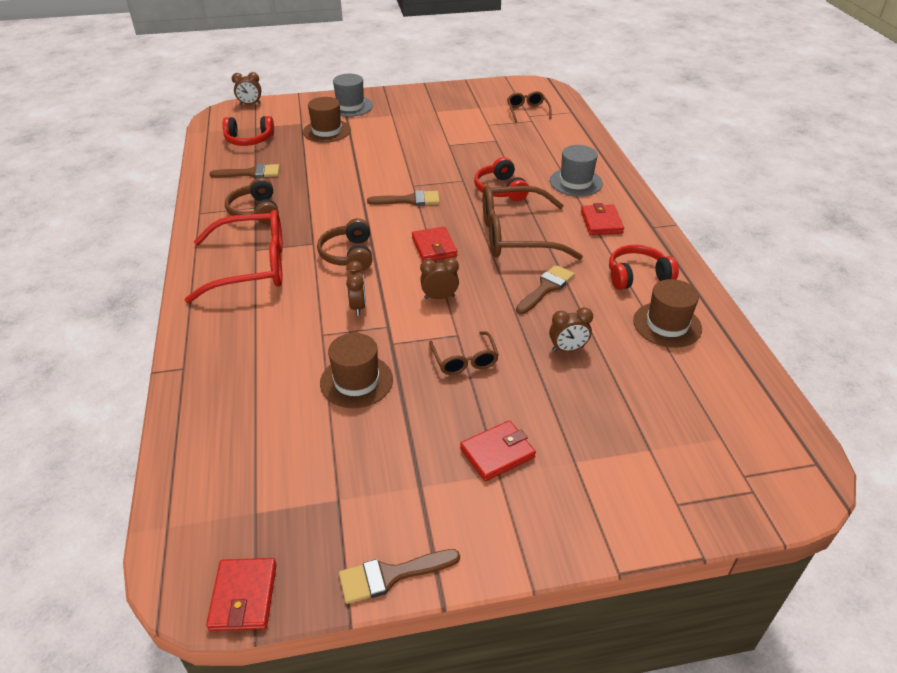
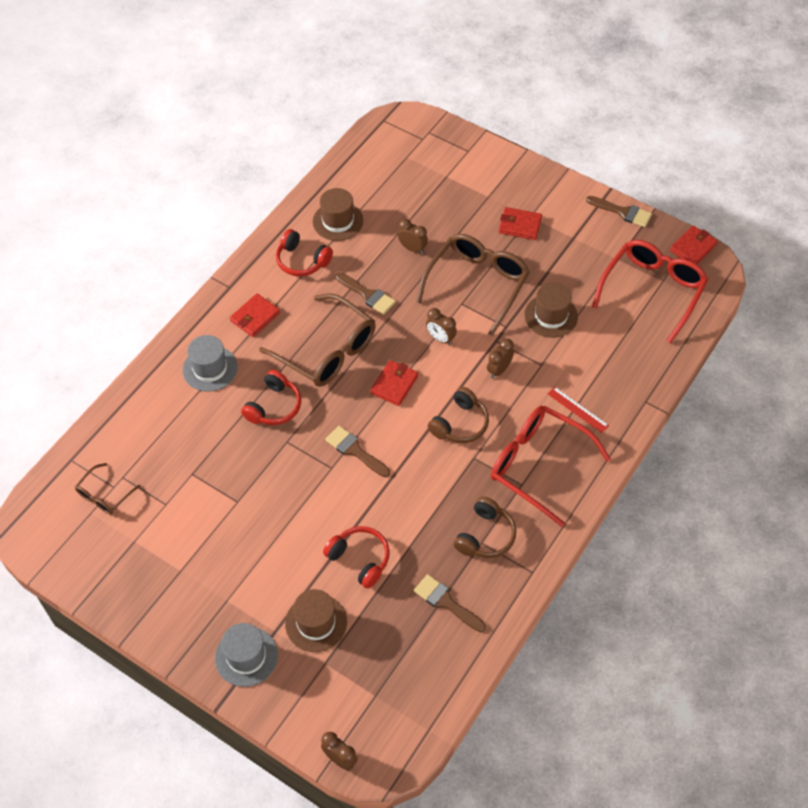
camera: 135 degrees left, 15 degrees up
red headphones [223,116,274,146] -> red headphones moved to [323,526,390,589]
brown glasses [429,331,499,375] -> brown glasses [416,234,530,336], size x2.01
brown brush [516,265,575,314] -> brown brush turned 135 degrees counterclockwise [335,272,396,314]
none -> red ruler [548,387,609,433]
none -> red glasses [592,240,708,343]

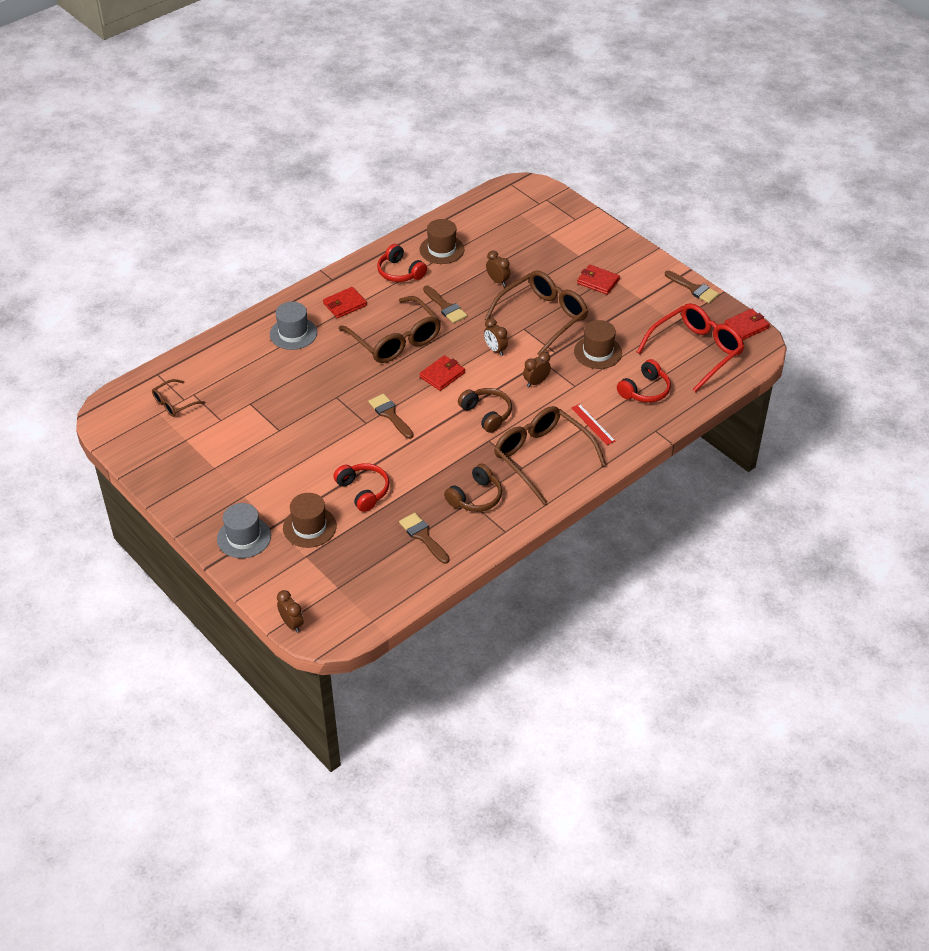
camera: 15 degrees right, 10 degrees down
red headphones [241,370,301,425] -> red headphones moved to [617,359,671,403]
brown headphones [428,387,489,443] -> brown headphones turned 90 degrees counterclockwise [458,388,512,433]
red glasses [491,406,611,527] -> brown glasses [494,406,606,504]

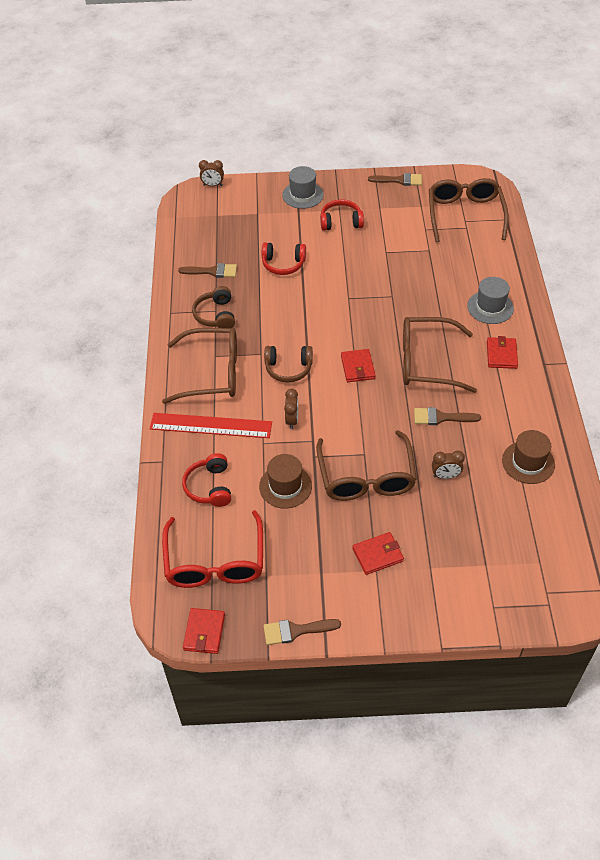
camera: 130 degrees right, 5 degrees up
brown glasses [152,379,205,417] -> brown glasses [429,178,509,242], size x2.01
brown hat [283,493,337,548] -> none
brown brush [368,394,414,439] -> brown brush moved to [368,173,422,186]
red headphones [377,244,427,282] -> red headphones moved to [320,199,364,231]
brown clock [484,318,508,356] -> none
red ruler [571,404,615,445] -> red ruler [150,413,272,438], size x1.96

